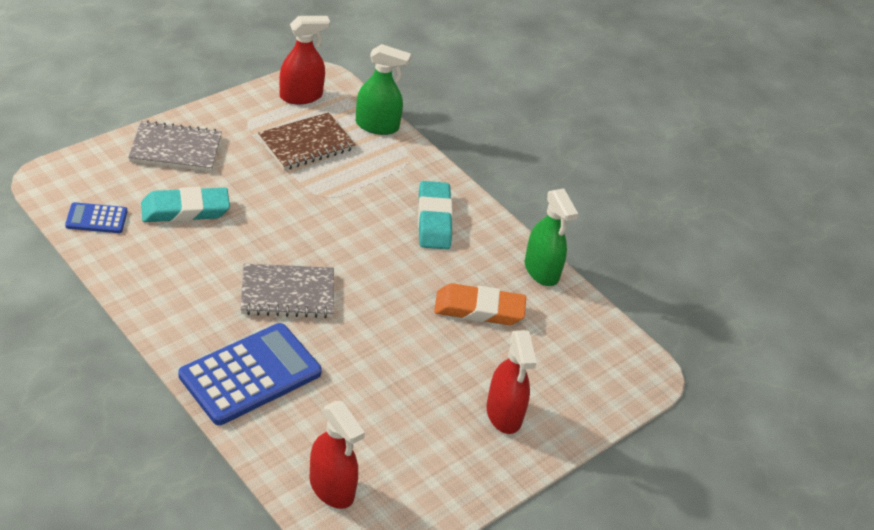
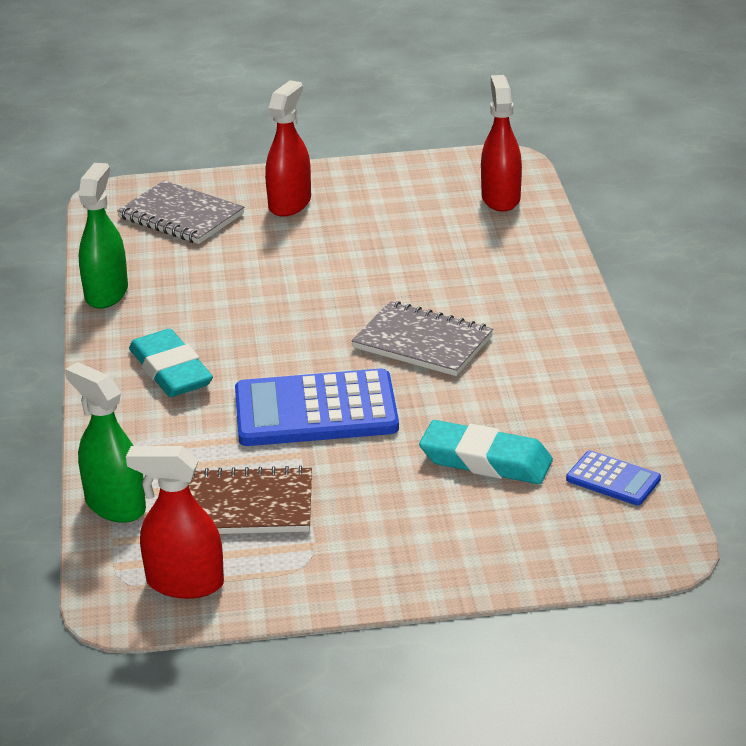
camera: 140 degrees left, 10 degrees down
grey notebook [128,120,222,172] -> grey notebook moved to [117,180,244,244]
blue calculator [178,323,322,425] -> blue calculator moved to [235,369,399,446]
turquoise eraser [418,181,453,249] -> turquoise eraser turned 60 degrees counterclockwise [129,329,213,397]
orange eraser [434,283,526,325] -> none

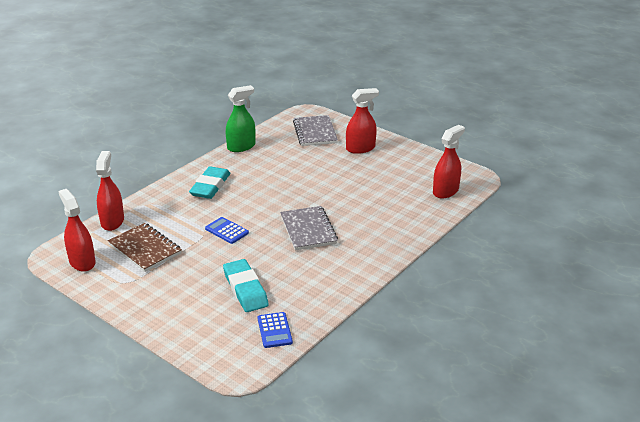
camera: 45 degrees right, 0 degrees up
green spray bottle [65,362,146,523] -> red spray bottle [96,151,124,231]
blue calculator [235,369,399,446] -> blue calculator [205,217,249,244], size x0.49

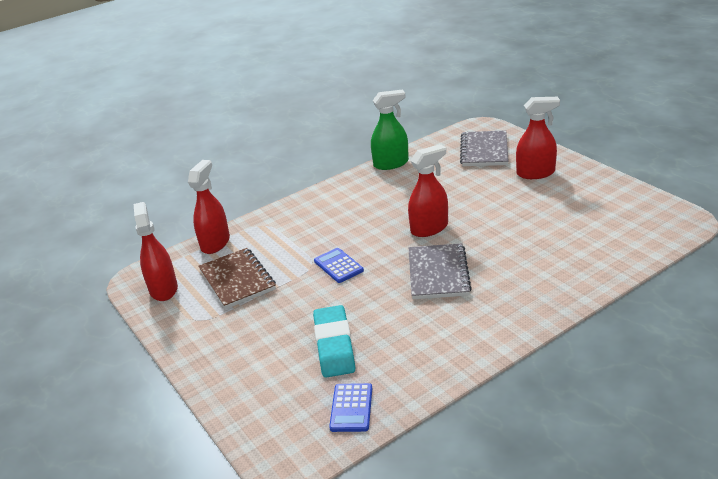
camera: 20 degrees right, 0 degrees up
turquoise eraser [189,166,230,199] -> none
red spray bottle [433,125,465,199] -> red spray bottle moved to [408,144,448,237]

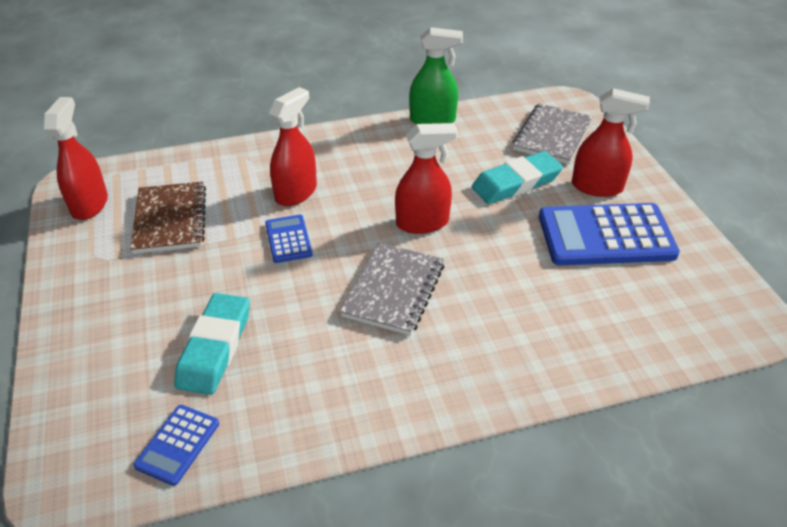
camera: 15 degrees right, 10 degrees up
red spray bottle [188,160,230,254] -> red spray bottle moved to [269,87,317,206]
none -> turquoise eraser [472,151,563,204]
none -> blue calculator [539,203,680,265]

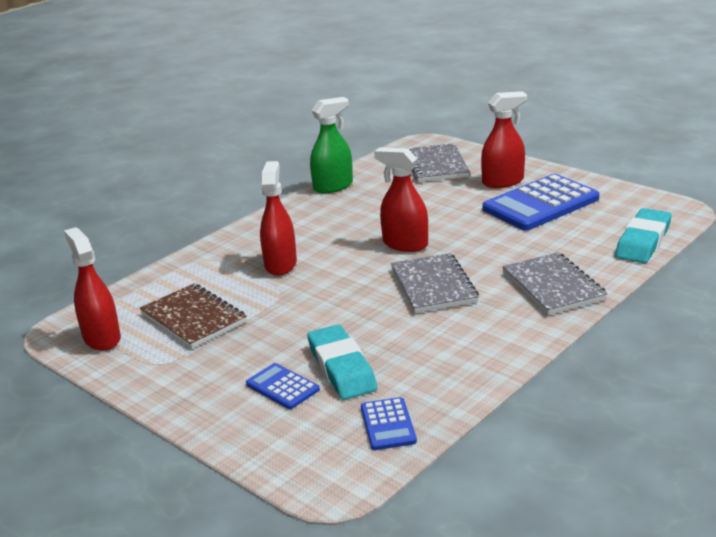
camera: 30 degrees left, 15 degrees down
blue calculator [265,215,313,263] -> blue calculator moved to [246,363,320,409]
red spray bottle [395,123,458,234] -> red spray bottle turned 105 degrees counterclockwise [374,147,428,252]
turquoise eraser [472,151,563,204] -> turquoise eraser moved to [615,208,671,263]
none -> grey notebook [502,252,608,315]

